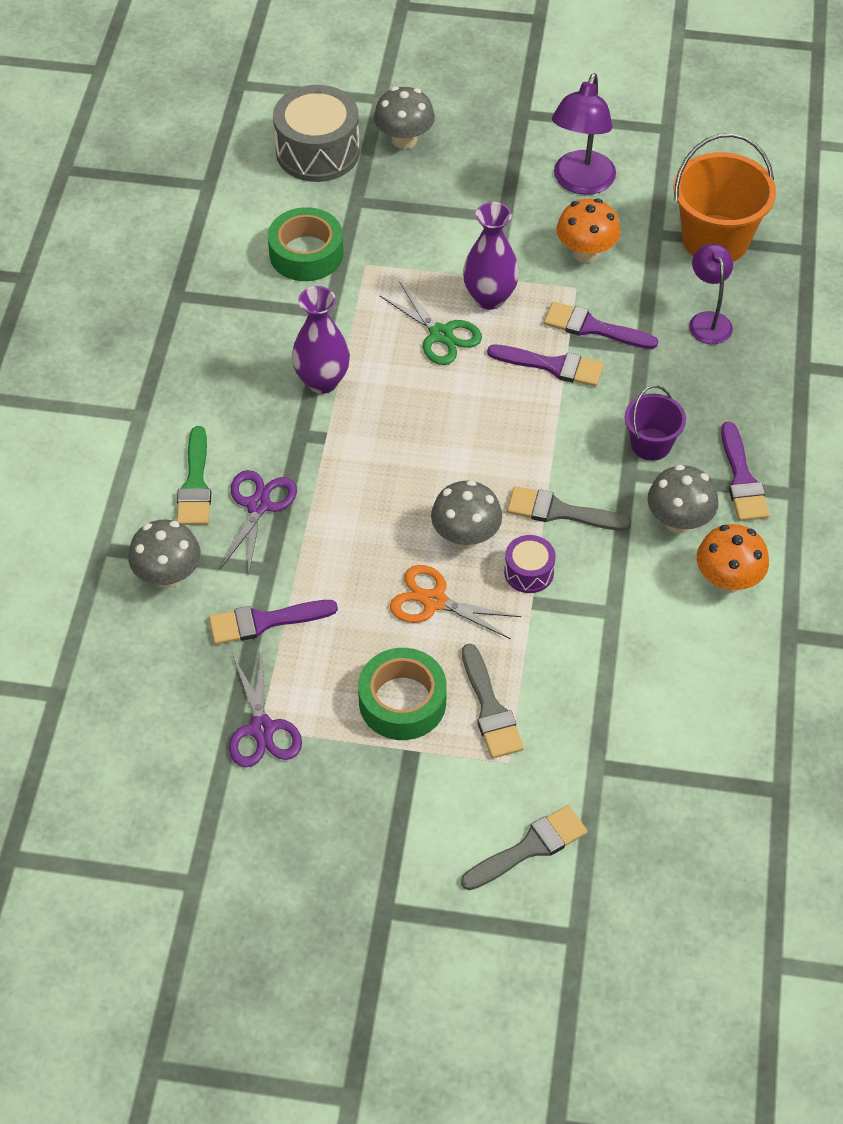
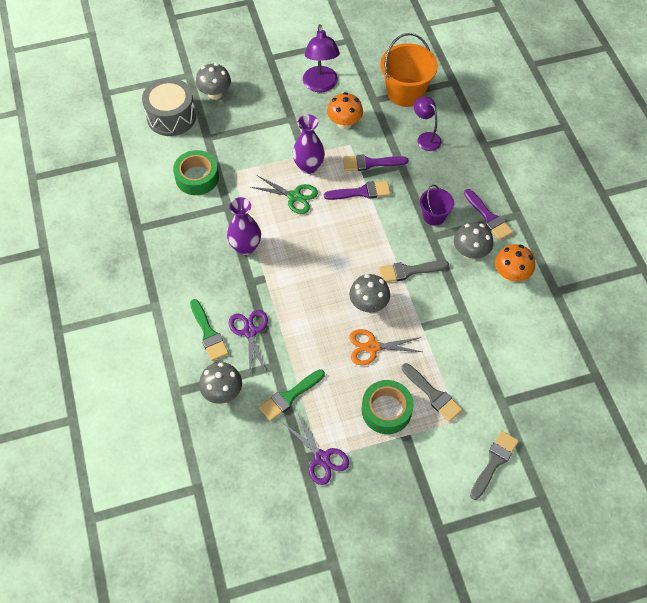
camera: 25 degrees left, 5 degrees up
purple brush [209,600,338,645] -> green brush [259,369,325,421]
purple drum [504,535,556,593] -> none

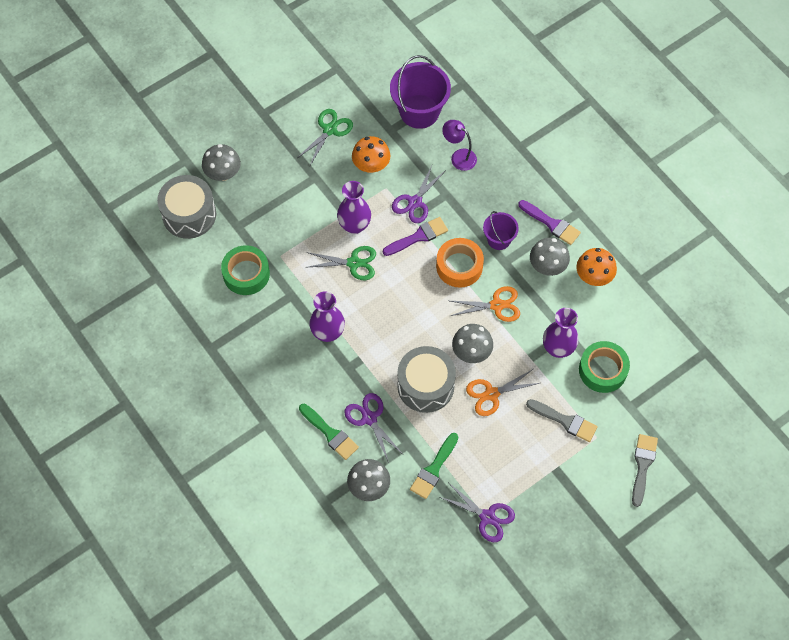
camera: 20 degrees left, 5 degrees up
purple lamp [303,24,340,92] -> green scissors [297,109,353,165]
purple brush [343,154,408,171] -> purple scissors [392,165,446,223]
green tape [362,380,414,434] -> green tape moved to [579,341,630,393]
grey brush [379,260,449,282] -> orange scissors [450,286,520,322]
orange bucket [380,33,438,107] -> purple bucket [390,55,451,129]
none -> grey drum [397,346,456,413]
none -> orange tape [436,238,484,288]
none -> purple vase [543,308,579,358]

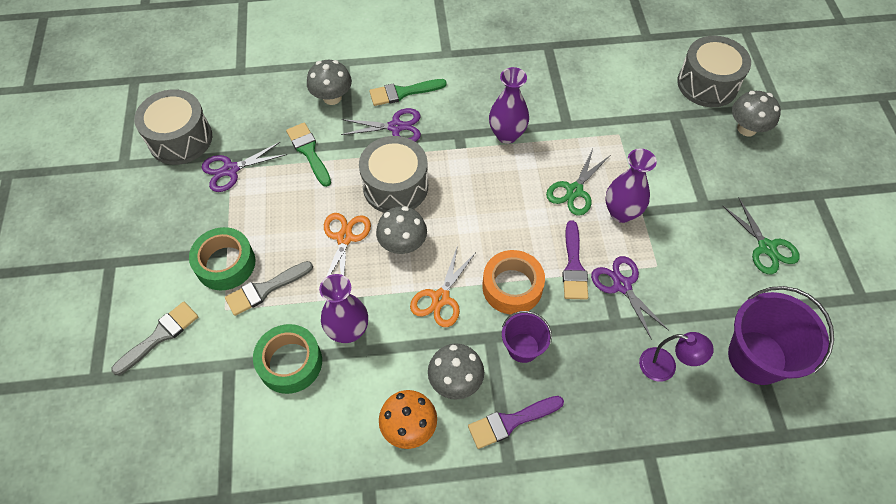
camera: 120 degrees right, 5 degrees down
green tape [221,245,270,295] -> green tape moved to [189,227,255,290]
orange mushroom [352,136,390,173] -> none
purple lamp [442,120,477,171] -> purple lamp turned 45 degrees clockwise [639,332,714,382]
grey brush [632,434,658,507] -> grey brush turned 90 degrees counterclockwise [111,302,198,375]
none -> grey drum [134,89,212,165]

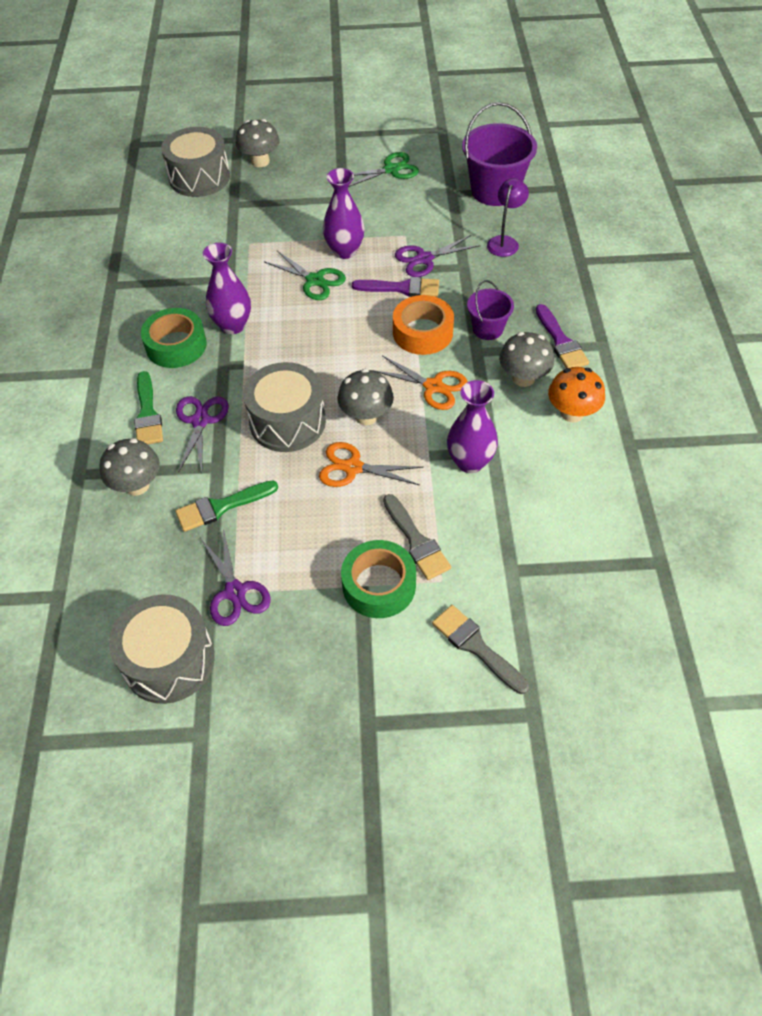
camera: 85 degrees left, 5 degrees down
green tape [253,324,322,394] -> green tape moved to [141,308,207,368]

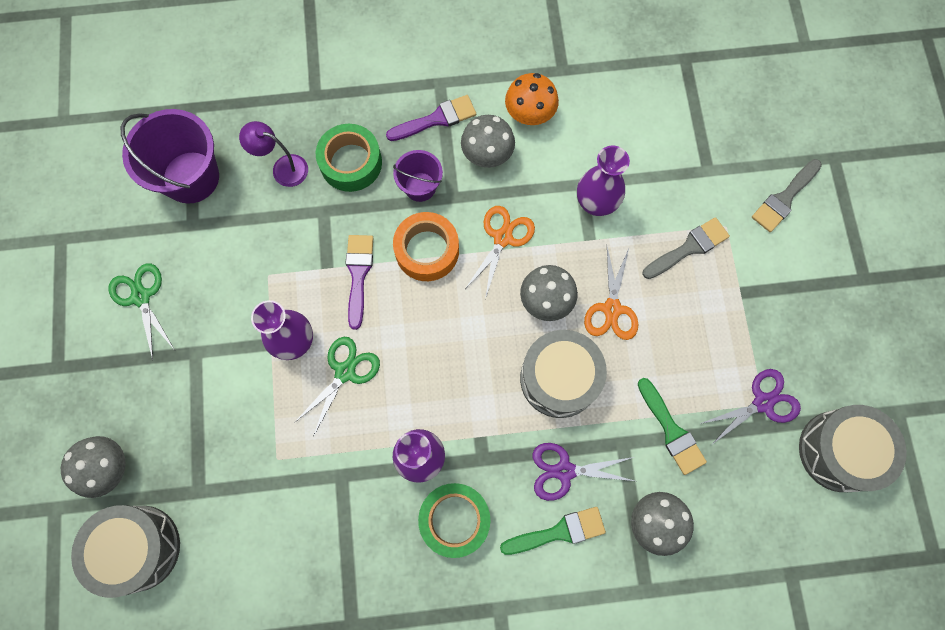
camera: 95 degrees left, 20 degrees up
green tape [341,540,416,618] -> green tape moved to [316,124,382,192]
purple scissors [395,235,481,277] -> none

